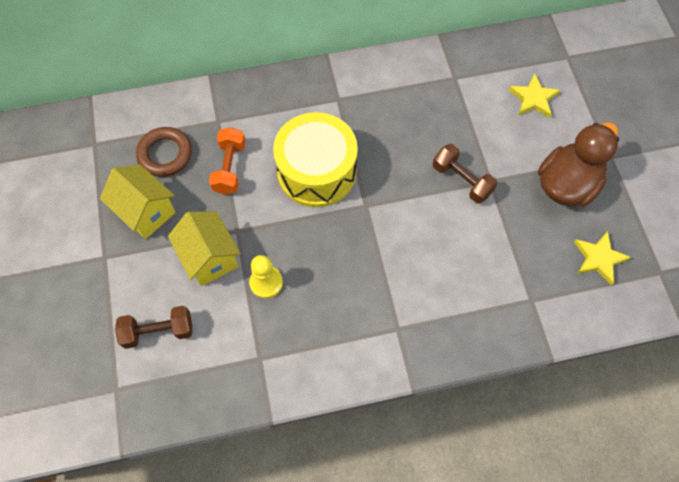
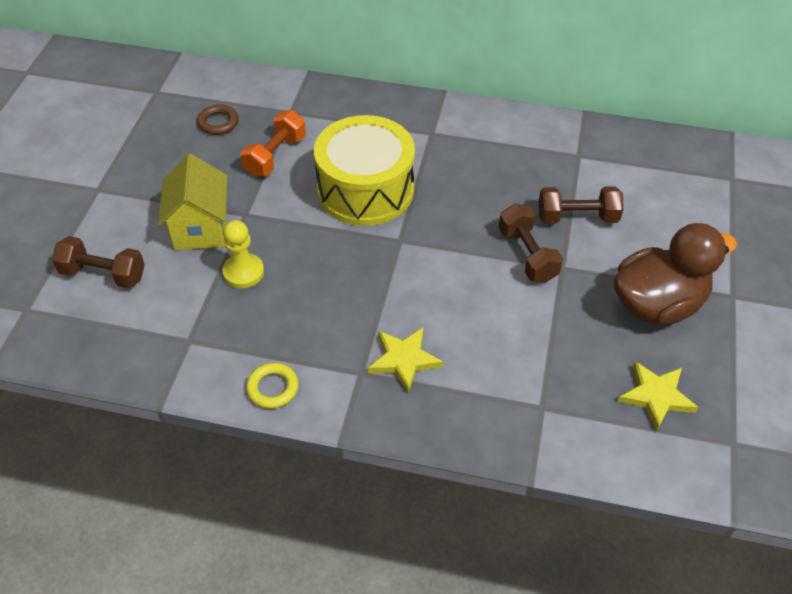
camera: 25 degrees right, 15 degrees down
yellow house [100,165,176,239] -> none
brown ring [136,127,192,177] -> brown ring [197,104,239,135], size x0.65
yellow star [509,74,560,118] -> yellow star moved to [368,327,443,393]
none -> yellow ring [246,363,299,409]
none -> brown dumbbell [539,187,624,224]

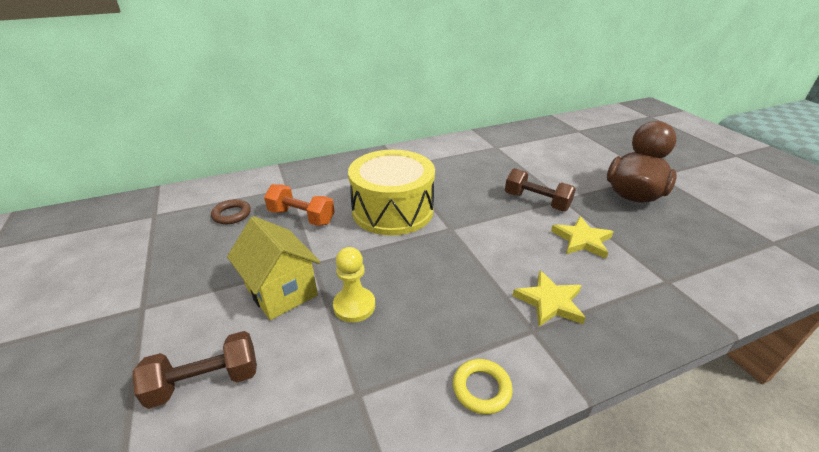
camera: 35 degrees left, 15 degrees down
orange dumbbell [240,110,306,177] -> orange dumbbell turned 60 degrees counterclockwise [264,184,335,226]
brown dumbbell [539,187,624,224] -> none
yellow star [618,361,699,431] -> yellow star moved to [551,216,614,259]

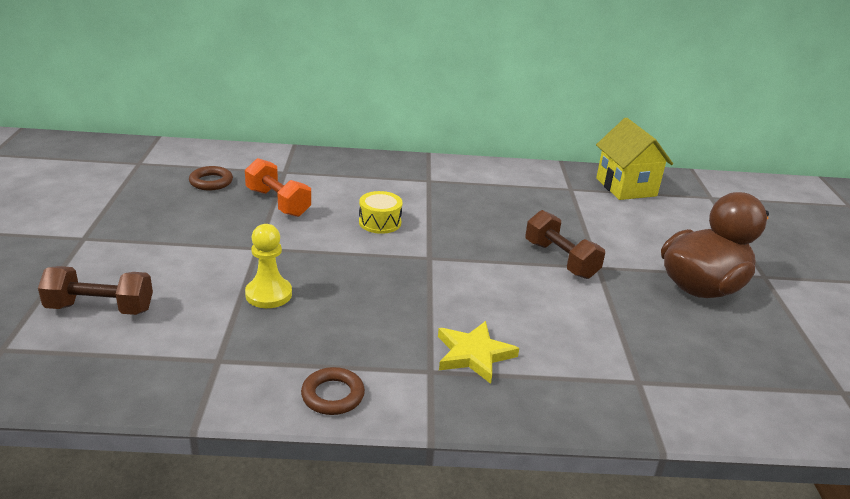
camera: 20 degrees right, 5 degrees down
yellow house [227,216,320,320] -> yellow house moved to [596,118,673,200]
yellow drum [348,150,435,236] -> yellow drum [359,191,403,234], size x0.43
yellow ring [453,359,513,415] -> brown ring [301,367,365,415]
yellow star [551,216,614,259] -> none

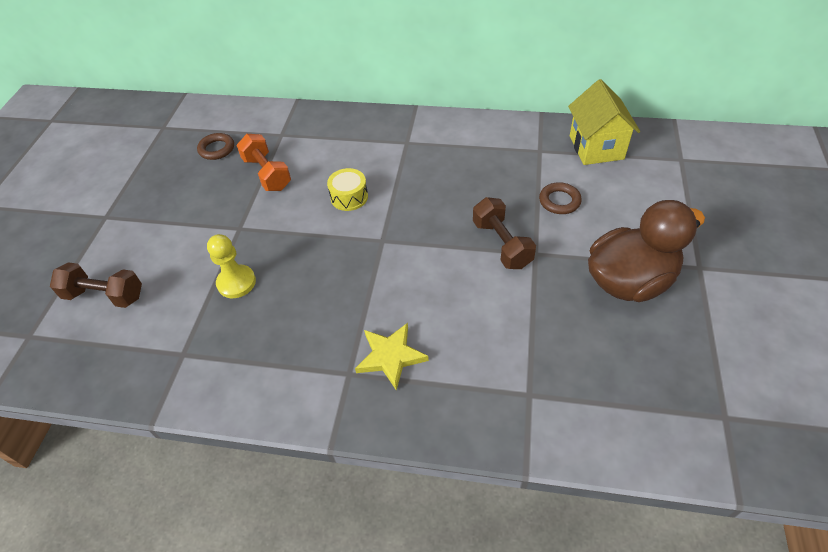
camera: 15 degrees right, 20 degrees up
brown ring [301,367,365,415] -> brown ring moved to [539,182,582,214]

